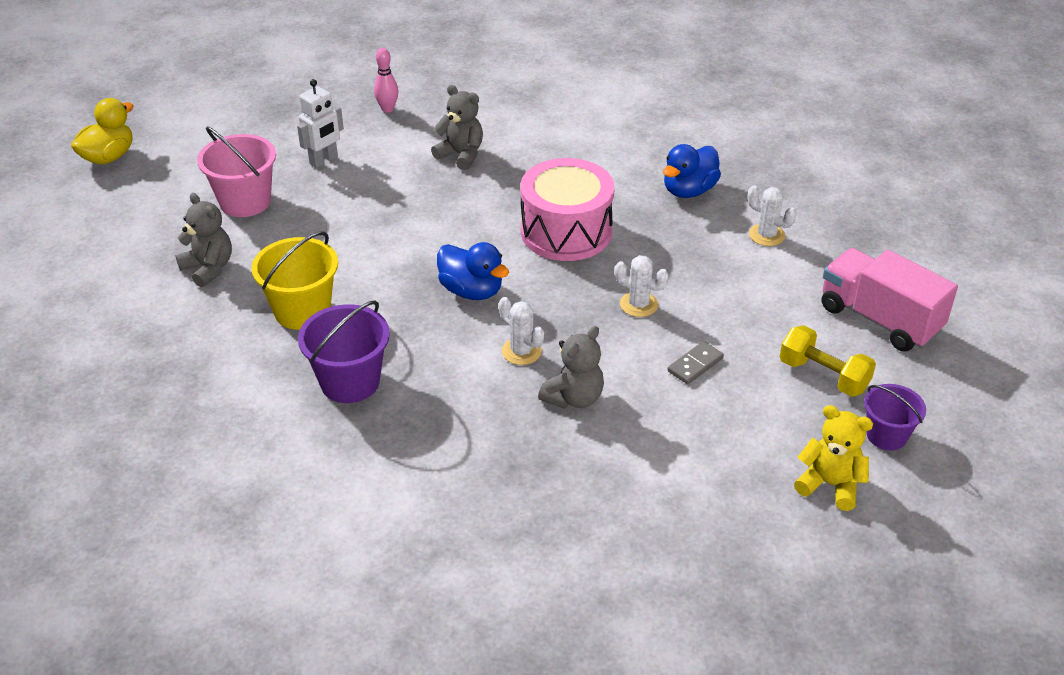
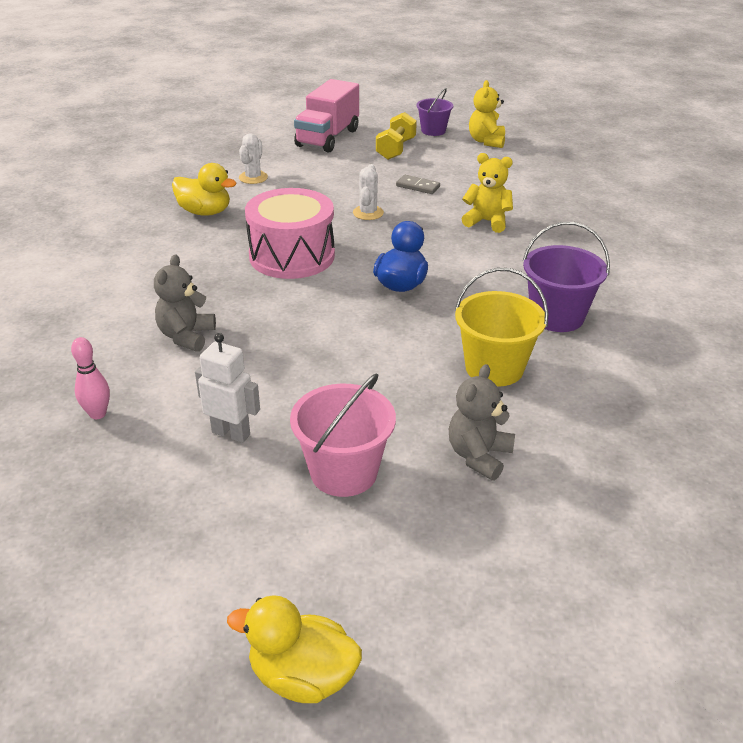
camera: 110 degrees left, 5 degrees down
white cactus [499,297,544,365] -> none
grey teddy bear [538,326,604,409] -> yellow teddy bear [462,153,513,233]
blue duck [663,144,721,198] -> yellow duck [172,163,236,216]

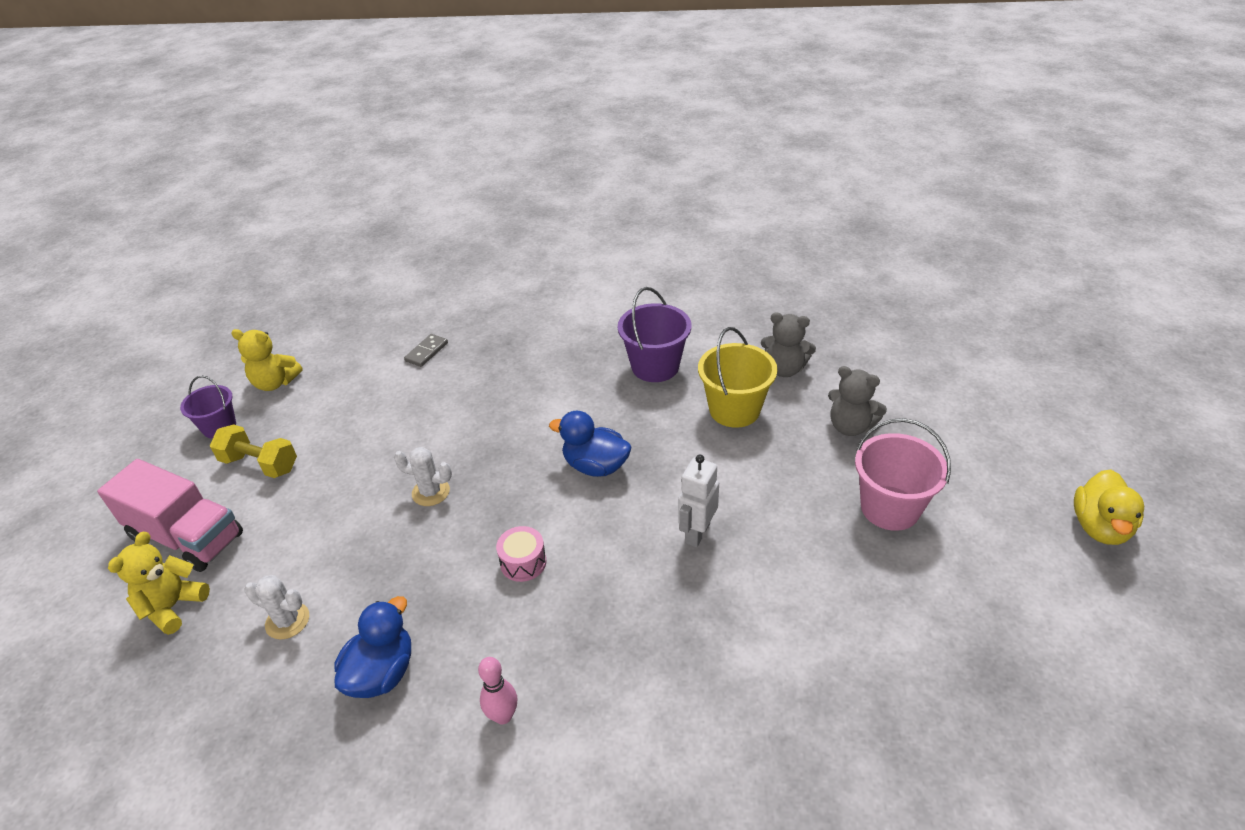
camera: 85 degrees left, 5 degrees up
pink bowling pin [71,337,110,419] -> pink bowling pin moved to [478,657,517,725]
grey teddy bear [154,254,216,352] -> grey teddy bear moved to [761,312,816,377]
yellow duck [172,163,236,216] -> blue duck [334,596,411,698]
white robot [195,333,260,443] -> white robot moved to [678,455,719,547]
pink drum [245,188,335,279] -> pink drum [496,526,546,582], size x0.44
grey domino [396,175,440,194] -> grey domino moved to [404,334,448,367]
yellow teddy bear [462,153,513,233] -> yellow teddy bear moved to [108,532,210,635]

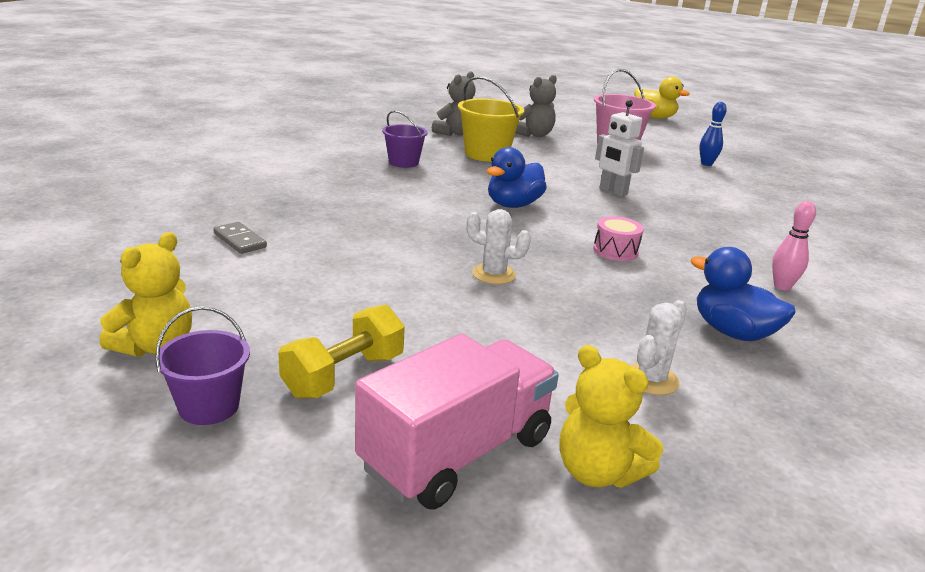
camera: 75 degrees left, 15 degrees down
white cactus [394,447,452,506] -> white cactus turned 75 degrees clockwise [467,209,531,284]
purple bucket [618,287,691,382] -> purple bucket [382,110,428,168], size x0.65
none -> blue bowling pin [699,102,727,166]

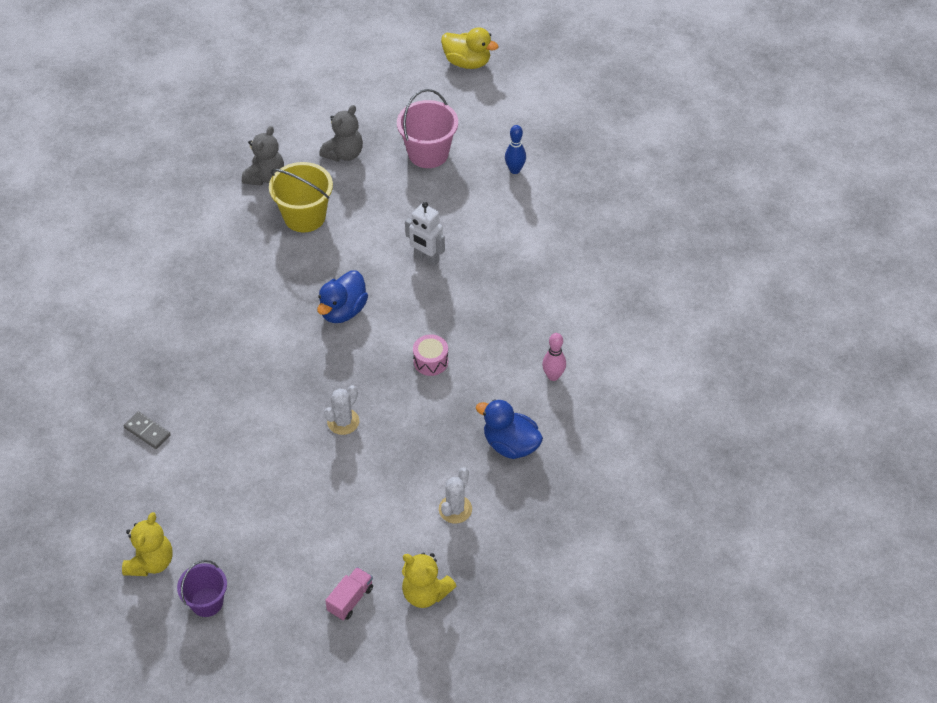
camera: 10 degrees left, 25 degrees up
yellow dumbbell [278,305,405,399] -> none
pink truck [355,334,559,509] -> pink truck [325,567,373,620], size x0.48
purple bucket [382,110,428,168] -> none
white cactus [467,209,531,284] -> white cactus turned 60 degrees counterclockwise [324,385,359,435]

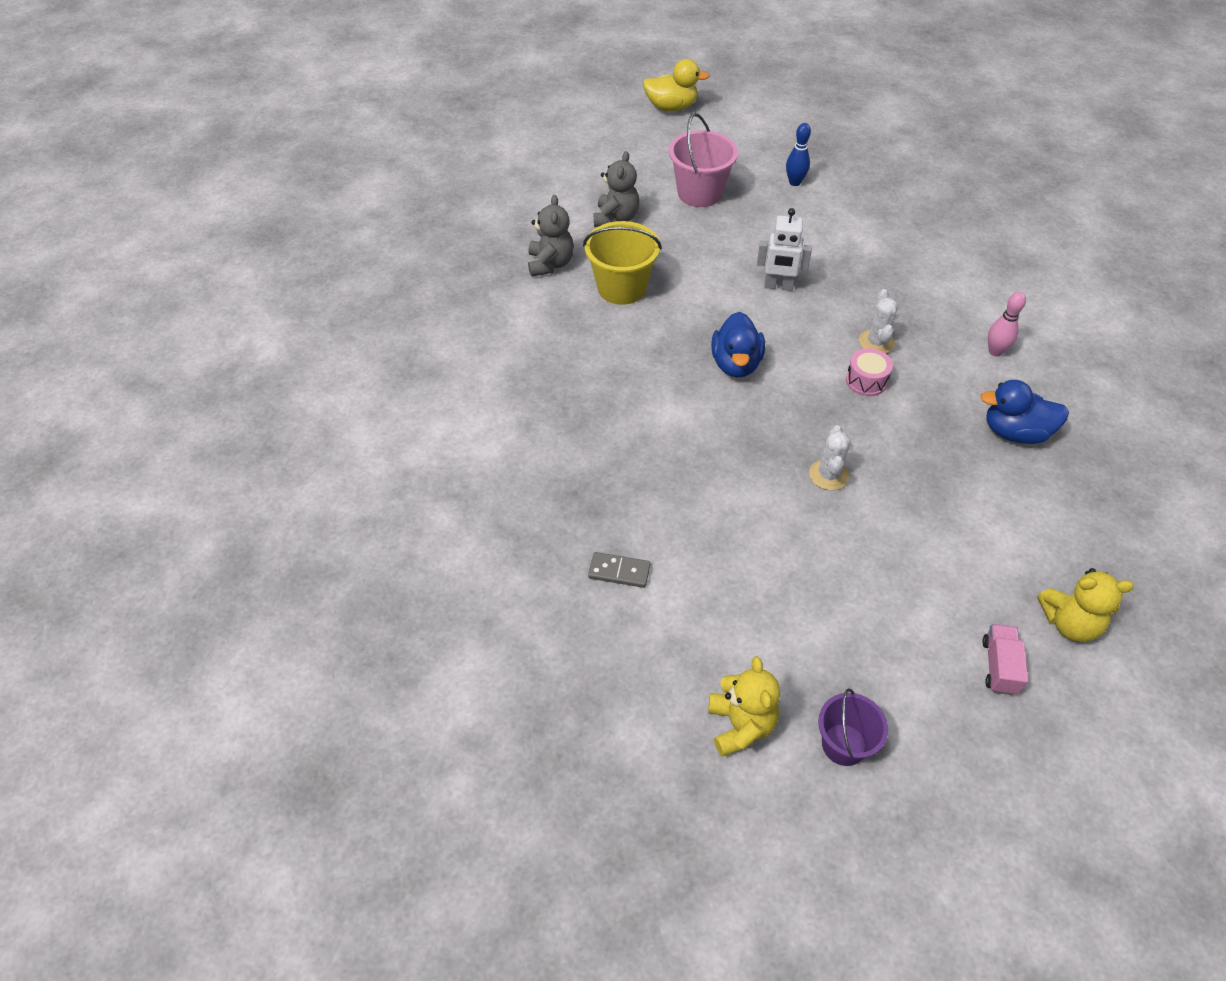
camera: 25 degrees left, 0 degrees up
white cactus [439,467,472,524] -> white cactus moved to [859,289,898,354]

